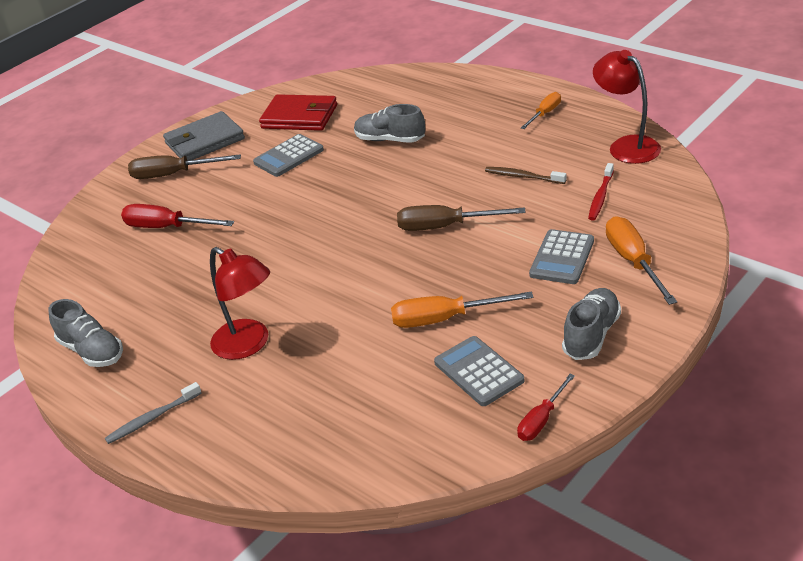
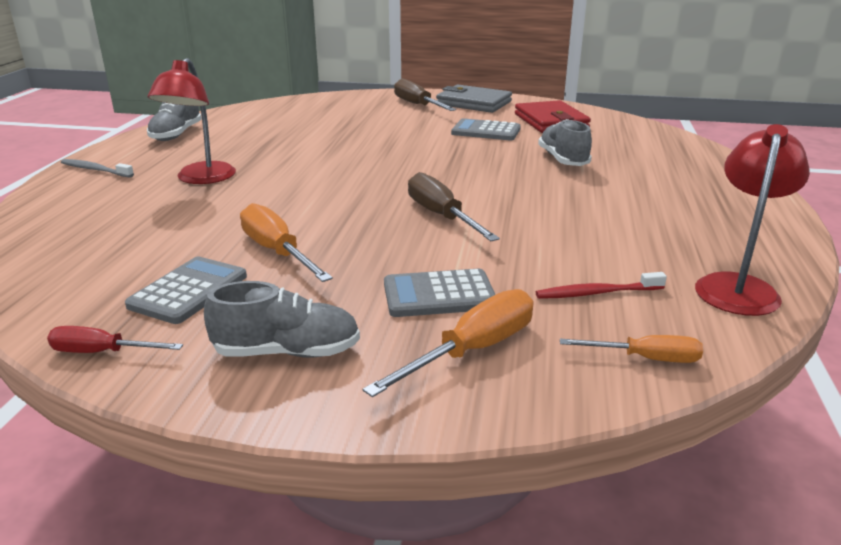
camera: 55 degrees right, 10 degrees down
red screwdriver [121,204,234,228] -> none
brown toothbrush [485,167,567,184] -> none
orange screwdriver [521,92,561,129] -> orange screwdriver moved to [560,335,703,363]

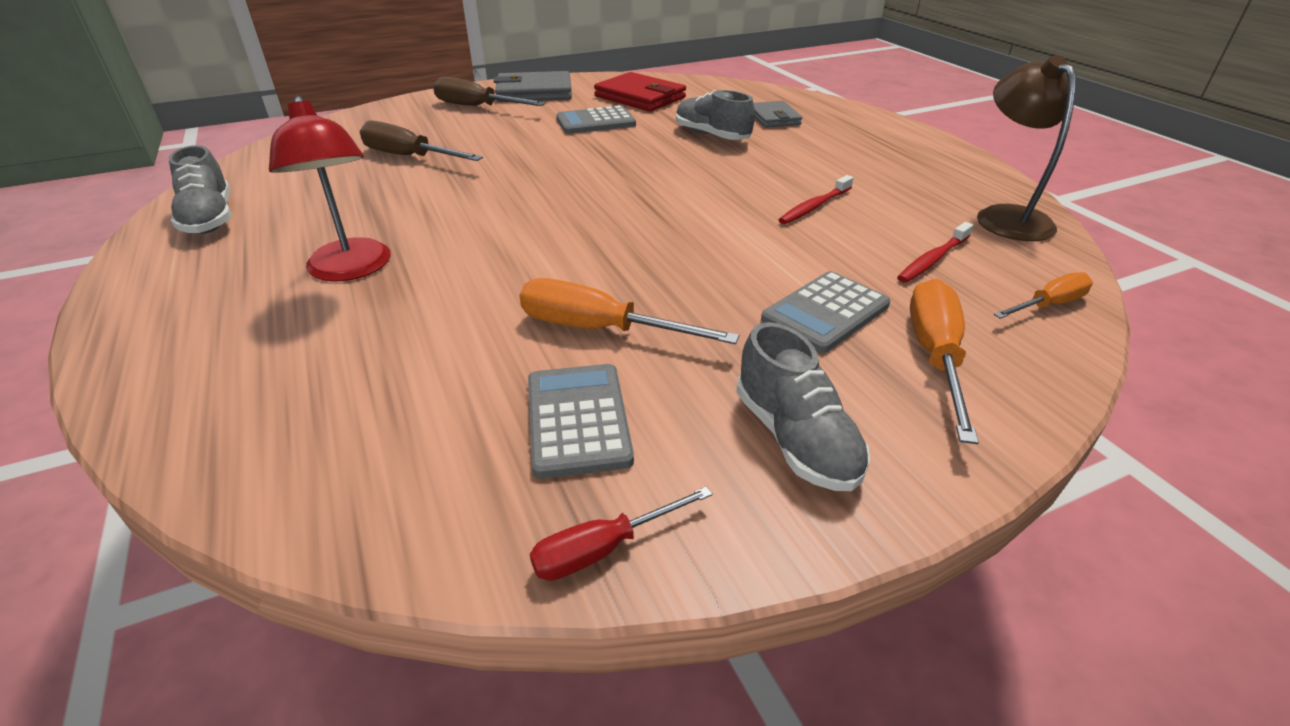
camera: 35 degrees left, 10 degrees up
grey toothbrush [61,159,134,178] -> none
grey shoe [204,281,360,358] -> grey shoe turned 105 degrees clockwise [736,322,870,491]
brown screwdriver [408,172,500,241] -> brown screwdriver moved to [360,120,483,161]
red lamp [695,124,810,316] -> brown lamp [977,55,1076,241]
none -> grey wallet [754,101,802,127]
none -> red toothbrush [778,175,853,224]

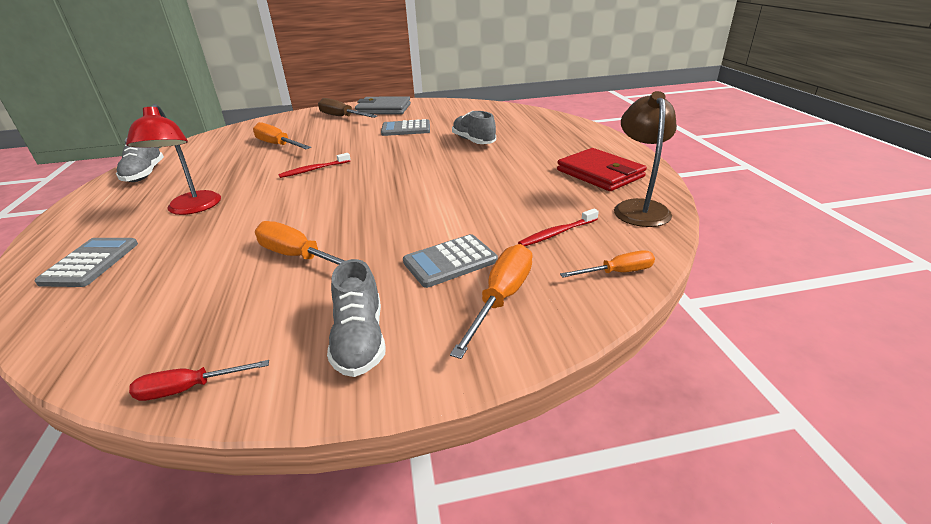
camera: 15 degrees right, 5 degrees down
brown screwdriver [360,120,483,161] -> orange screwdriver [253,122,311,149]
grey calculator [528,364,634,479] -> grey calculator moved to [35,238,138,287]
red wallet [594,72,686,111] -> red wallet moved to [557,148,647,191]
grey wallet [754,101,802,127] -> none
red toothbrush [778,175,853,224] -> red toothbrush moved to [278,153,351,178]

